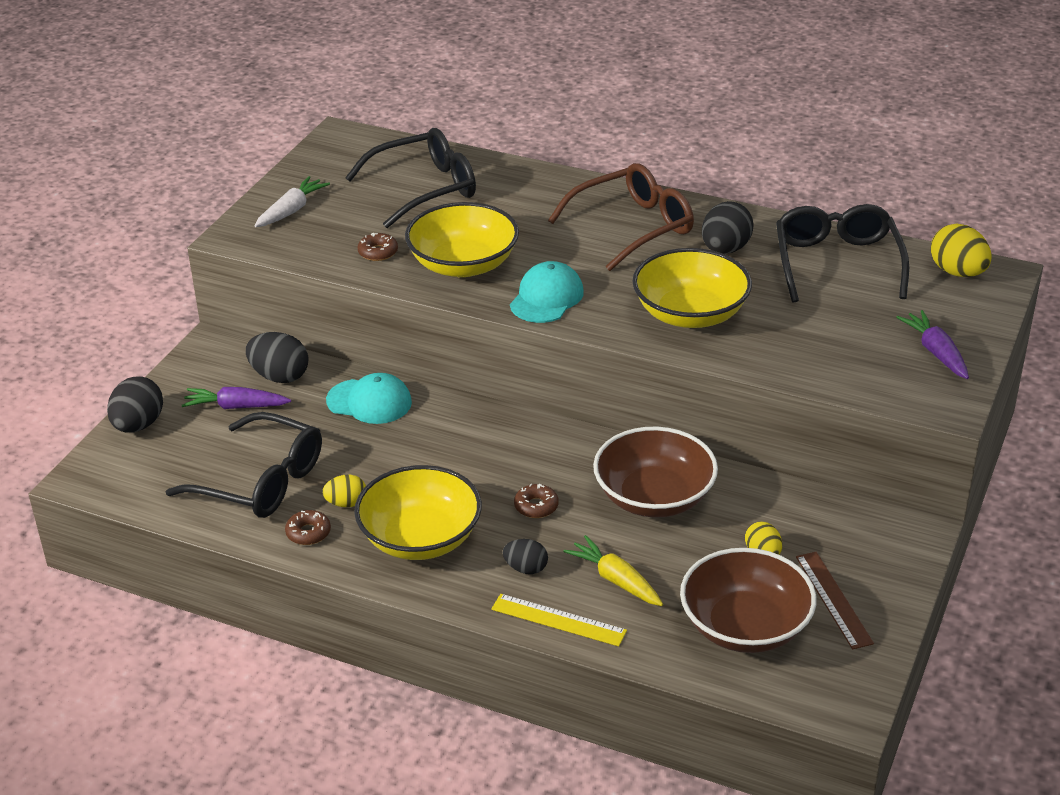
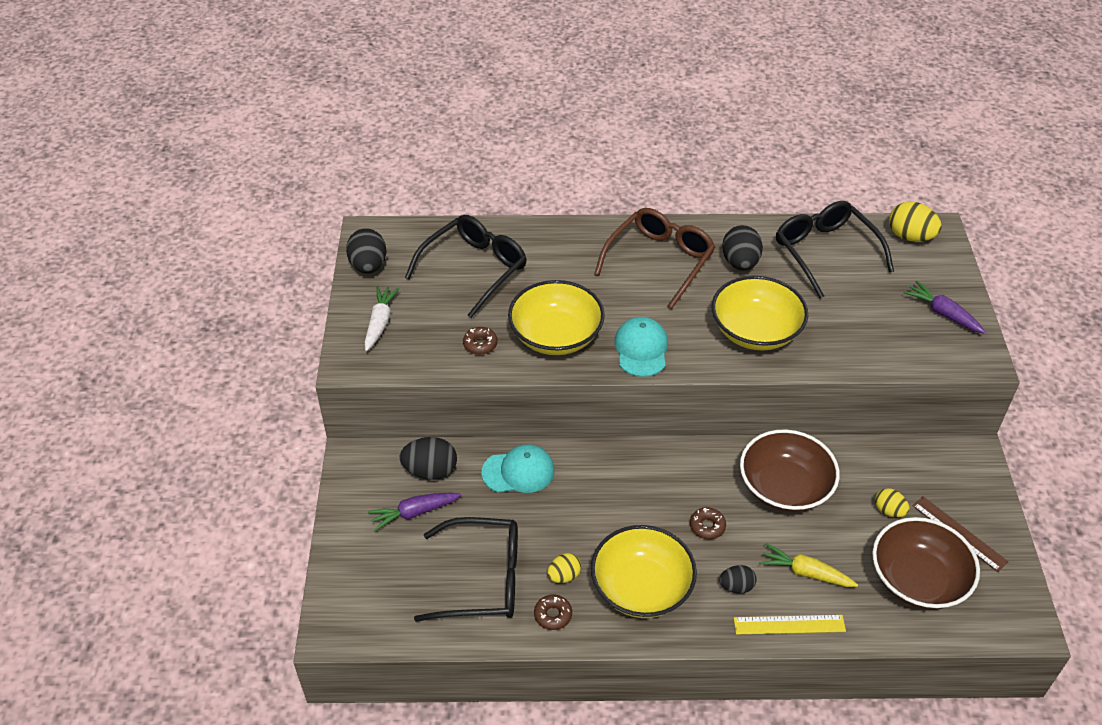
camera: 25 degrees left, 10 degrees up
black egg [107,376,163,433] -> black egg moved to [346,228,387,274]

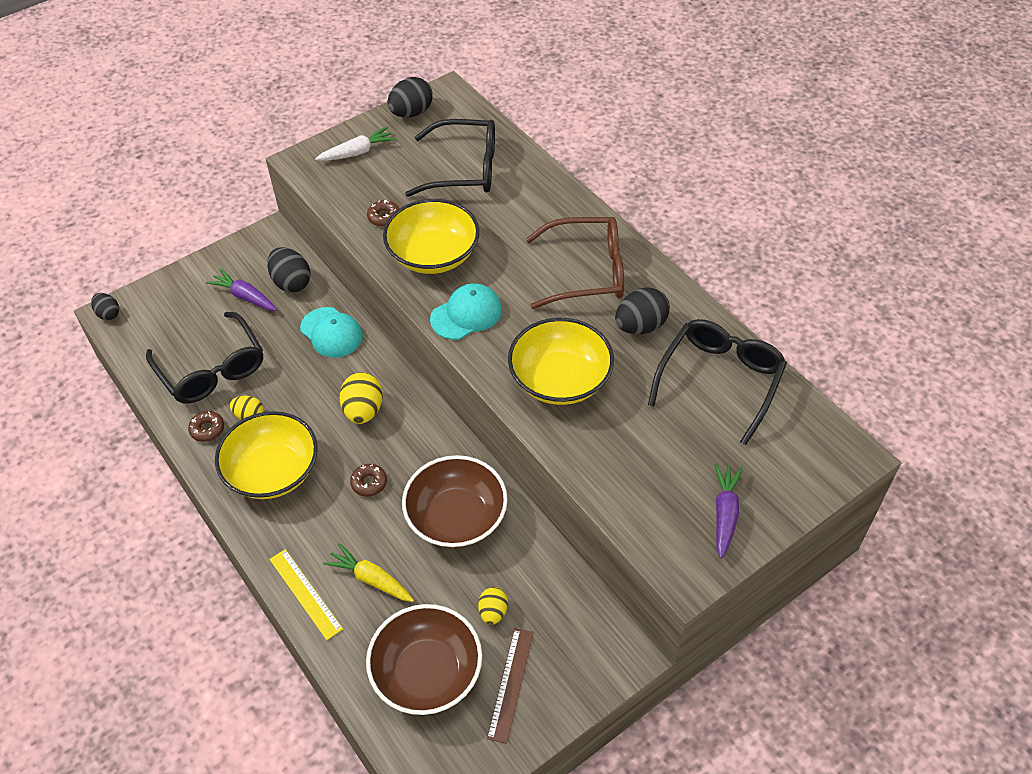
camera: 55 degrees right, 5 degrees up
black egg [719,565,757,594] -> black egg moved to [91,293,119,320]
yellow carrot [759,543,858,587] -> yellow carrot turned 45 degrees counterclockwise [323,543,414,602]
yellow egg [889,201,942,242] -> yellow egg moved to [339,372,383,424]

